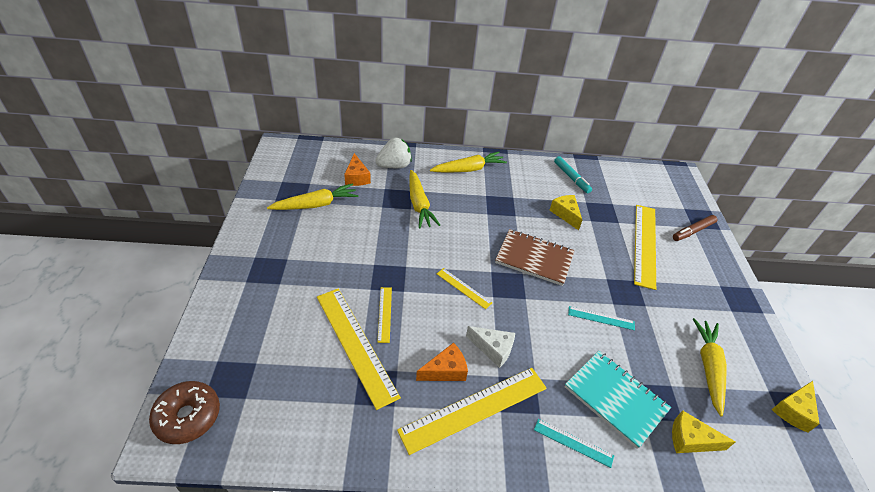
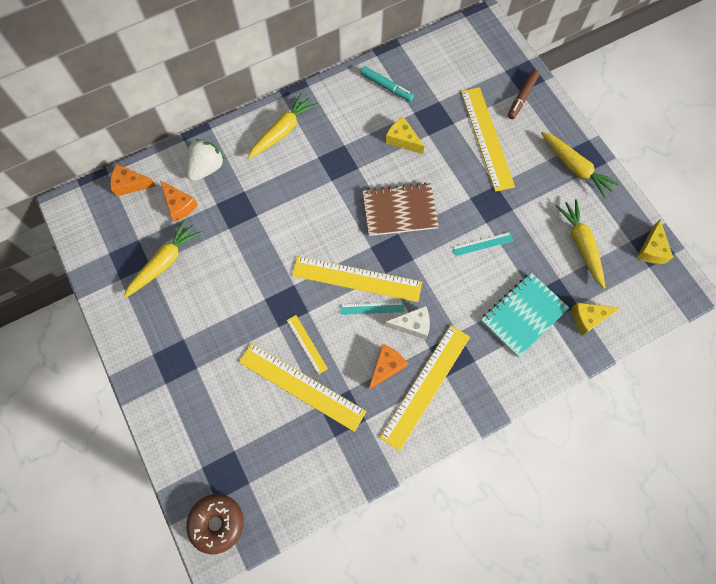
camera: 25 degrees left, 25 degrees up
yellow carrot [410,170,440,229] -> yellow carrot moved to [541,131,620,198]
yellow ruler [437,268,492,309] -> yellow ruler [292,256,422,302], size x2.05
turquoise ruler [534,419,614,468] -> turquoise ruler moved to [340,302,405,315]
turquoise notebook [565,351,671,449] -> turquoise notebook turned 60 degrees counterclockwise [481,273,569,357]
none -> orange cheese [110,164,156,197]

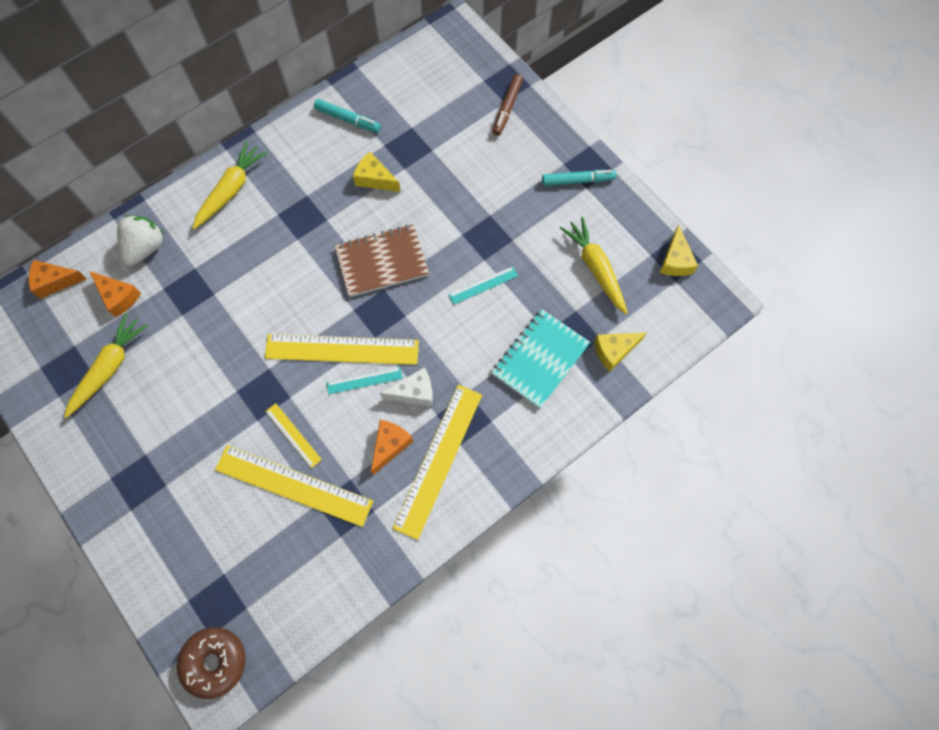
camera: 10 degrees left, 0 degrees up
yellow ruler [461,87,515,192] -> none
yellow carrot [541,131,620,198] -> turquoise marker [542,170,616,186]

